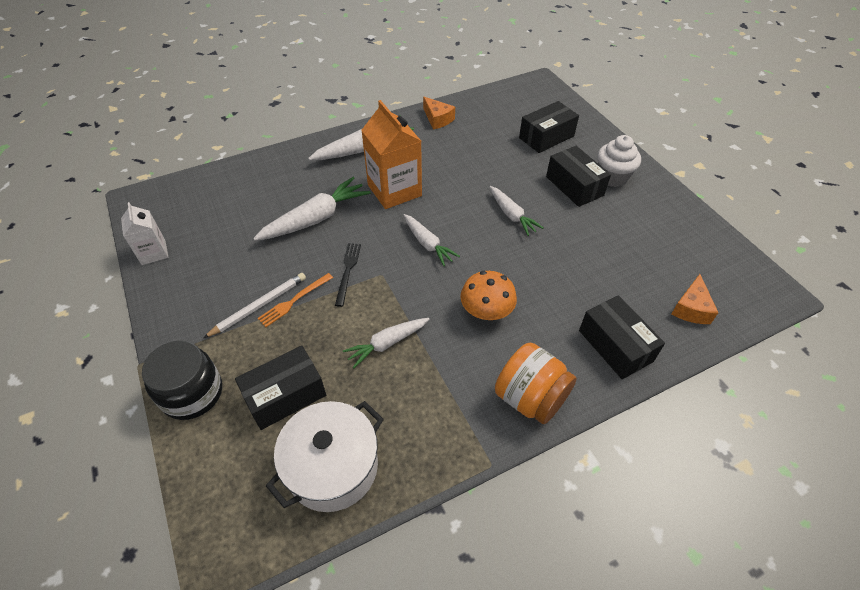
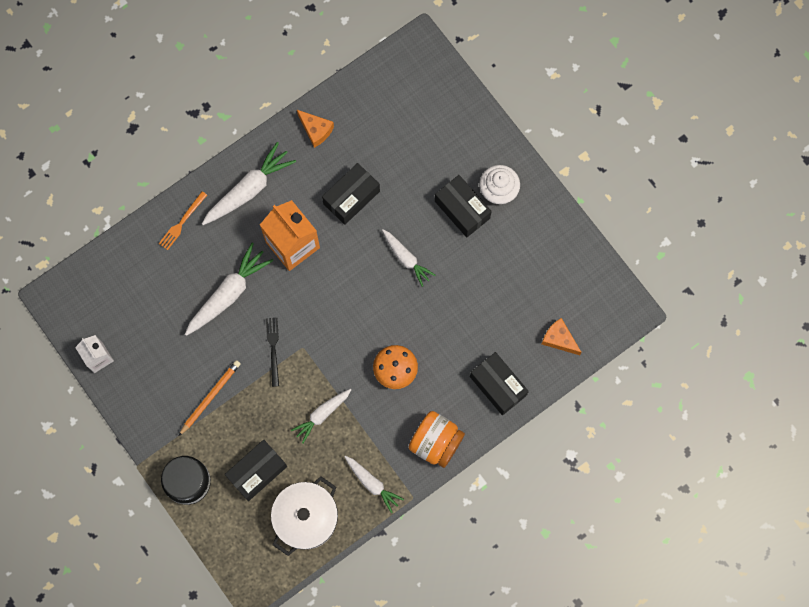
camera: 10 degrees left, 25 degrees up
white pencil [203,273,306,338] -> orange pencil [179,360,241,436]
orange fork [257,273,333,327] -> orange fork moved to [159,191,207,250]
white carrot [404,214,460,266] -> white carrot moved to [345,456,404,513]
black box [519,101,579,153] -> black box moved to [322,163,380,225]
orange cheese [671,274,718,324] -> orange cheese turned 120 degrees clockwise [542,318,582,355]

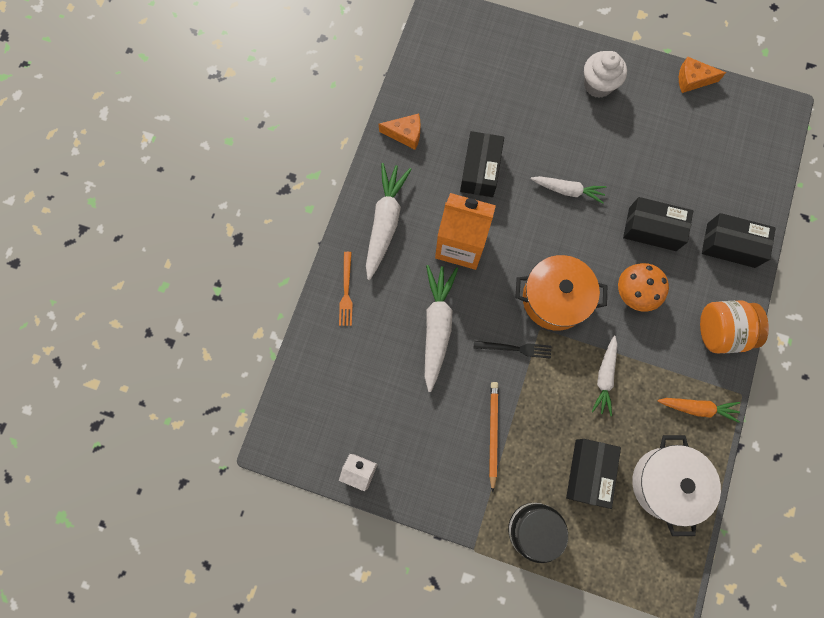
camera: 35 degrees left, 0 degrees up
black fork [266,318,279,387] -> black fork turned 135 degrees clockwise [474,341,551,359]
white carrot [345,456,404,513] -> orange carrot [657,398,740,423]
black box [435,175,492,238] -> black box moved to [623,197,693,251]
orange cheese [542,318,582,355] -> orange cheese moved to [679,57,726,93]
none -> orange pot [515,255,607,331]

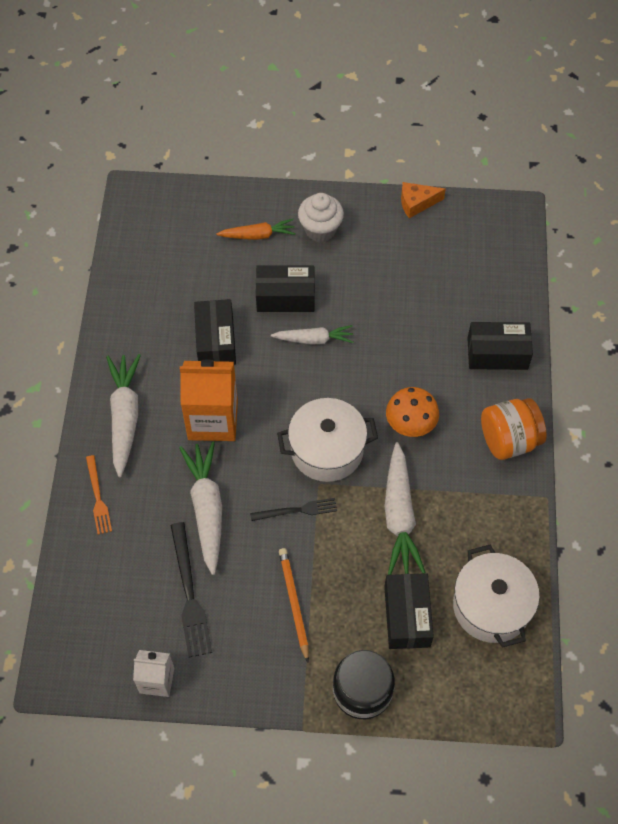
camera: 15 degrees left, 15 degrees down
orange cheese [379,113,420,150] -> none
orange pot [515,255,607,331] -> white pot [277,398,378,482]
white carrot [591,336,617,416] -> white carrot [385,442,426,575], size x1.60
black box [623,197,693,251] -> black box moved to [256,265,315,312]
orange carrot [657,398,740,423] -> orange carrot moved to [216,219,296,240]
none -> black fork [170,522,212,657]

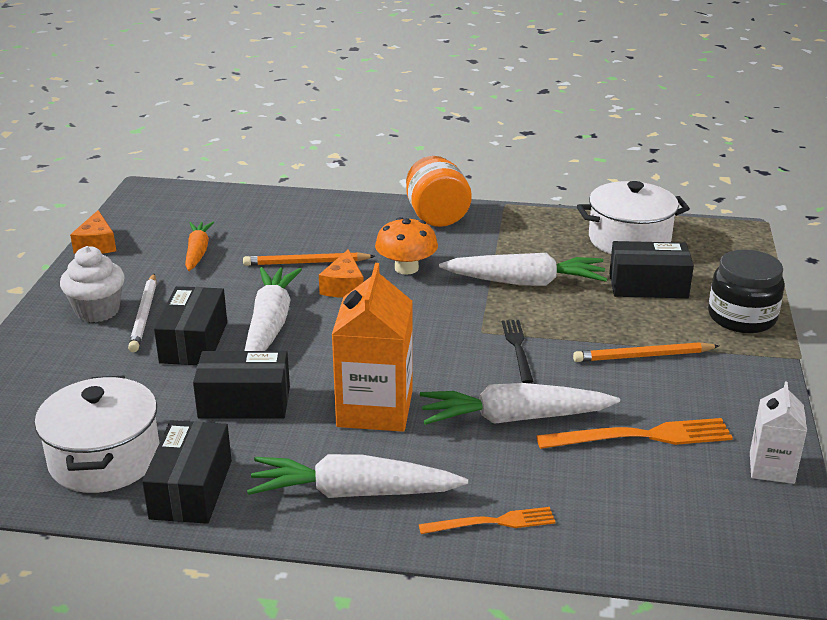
camera: 85 degrees left, 30 degrees down
black fork [170,522,212,657] -> orange fork [536,418,733,449]
orange carrot [216,219,296,240] -> orange carrot moved to [185,222,214,271]
white carrot [271,325,353,345] -> white carrot [244,267,302,351], size x1.60
white pot [277,398,378,482] -> white pot moved to [35,376,159,493]
black box [467,322,533,370] -> black box moved to [142,420,232,524]
none -> white pencil [128,274,156,352]
none -> orange pencil [243,252,375,266]
none -> orange cheese [319,249,364,298]

